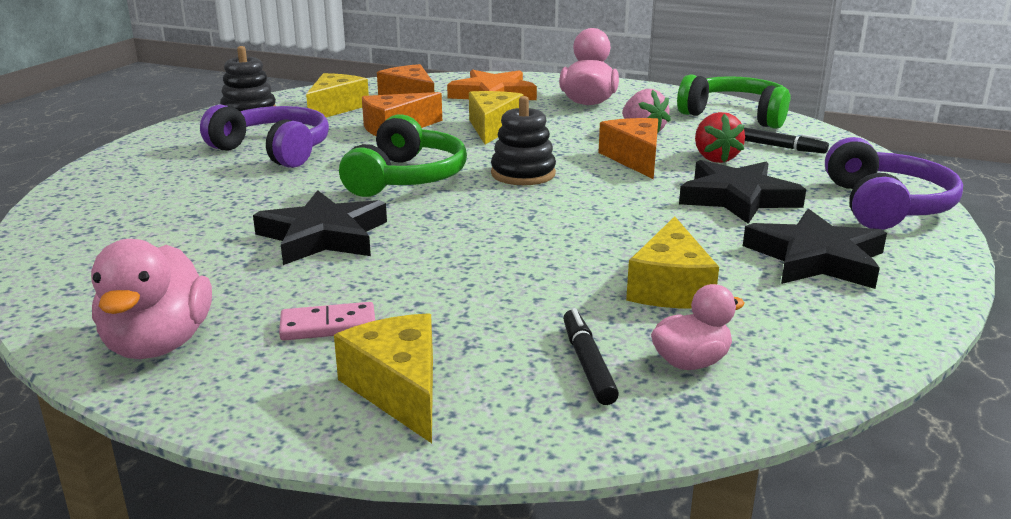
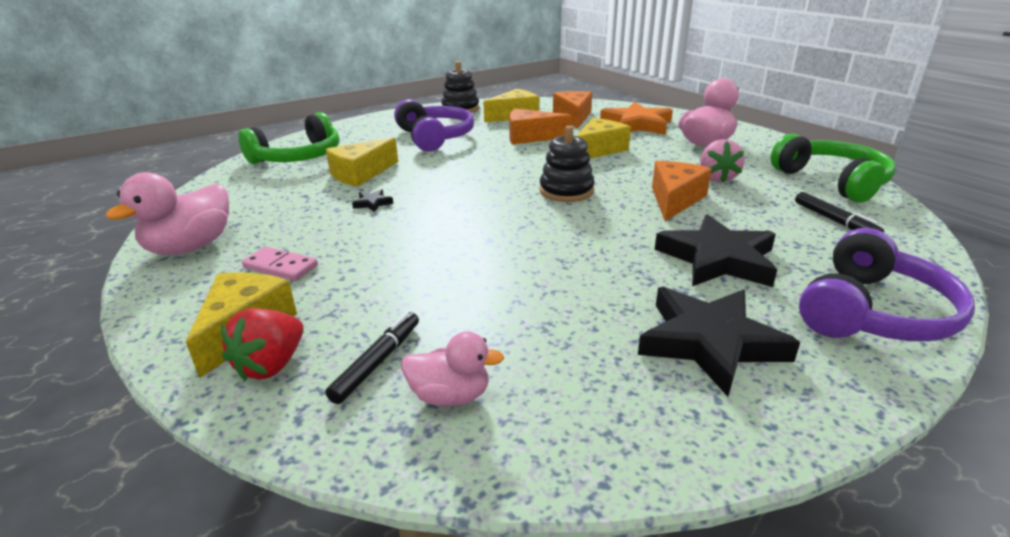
camera: 35 degrees right, 5 degrees up
black star [253,190,387,265] -> black star [352,189,393,212], size x0.41
green headphones [339,114,467,197] -> green headphones moved to [238,112,340,164]
yellow cheese [626,216,719,309] -> yellow cheese moved to [326,137,398,187]
red strawberry [695,112,745,163] -> red strawberry moved to [221,308,303,381]

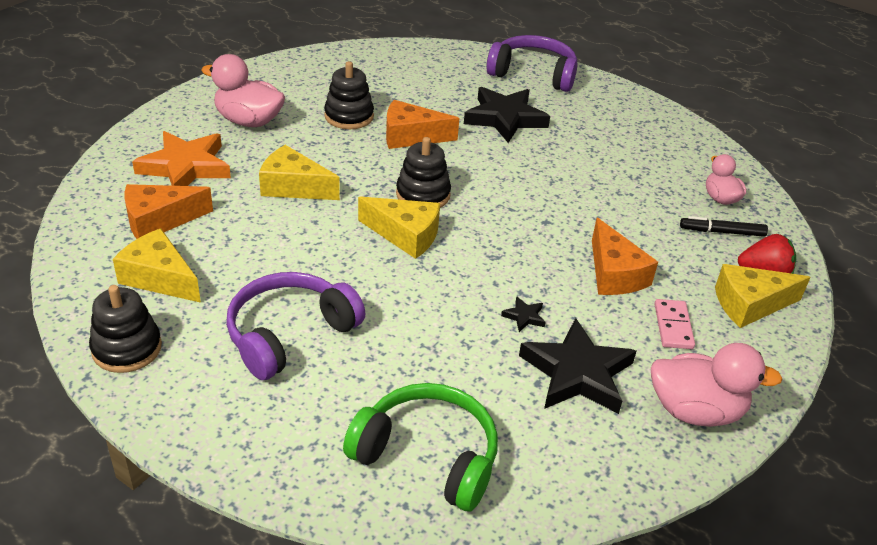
camera: 115 degrees left, 10 degrees up
yellow cheese [326,137,398,187] -> yellow cheese moved to [358,196,440,259]
orange cheese [509,109,572,144] -> orange cheese moved to [592,218,658,295]
black star [638,287,800,397] -> black star moved to [519,318,636,414]
pink strawberry [700,139,745,183] -> black stacking toy [324,61,374,129]
green headphones [771,134,896,202] -> none
black marker [795,192,884,232] -> none

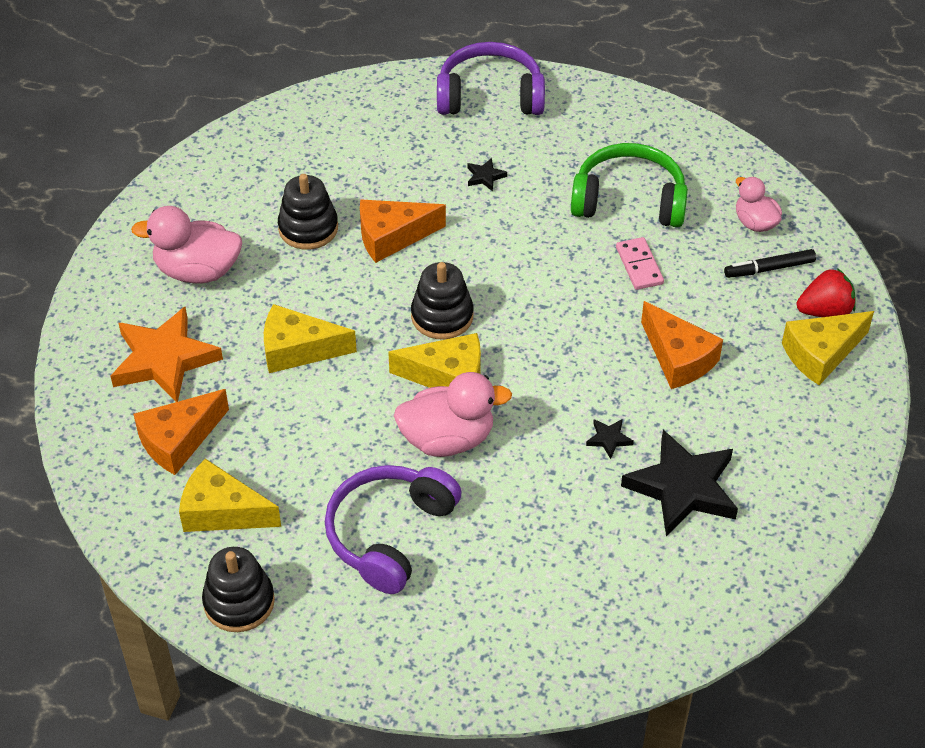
camera: 15 degrees left, 10 degrees up
green headphones [343,383,498,511] -> green headphones moved to [571,143,688,227]
black star [464,87,550,143] -> black star [468,158,507,191], size x0.41
pink duck [651,343,783,427] -> pink duck moved to [394,372,512,457]
pink domino [655,299,695,349] -> pink domino moved to [616,237,664,290]

